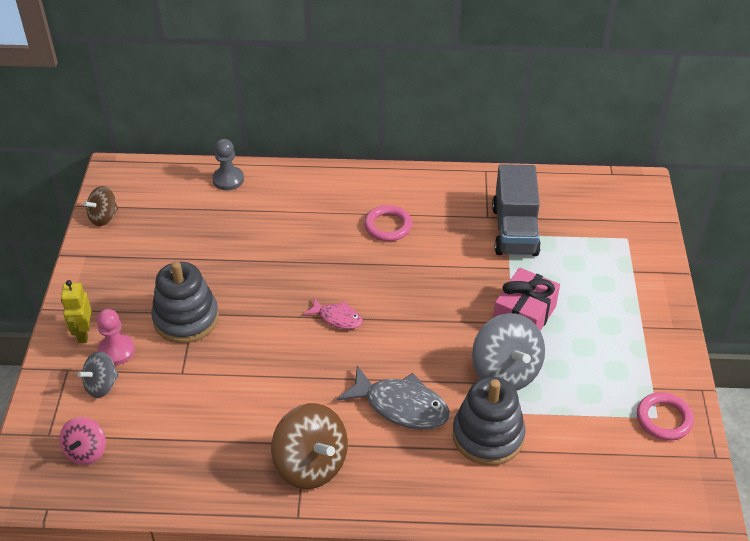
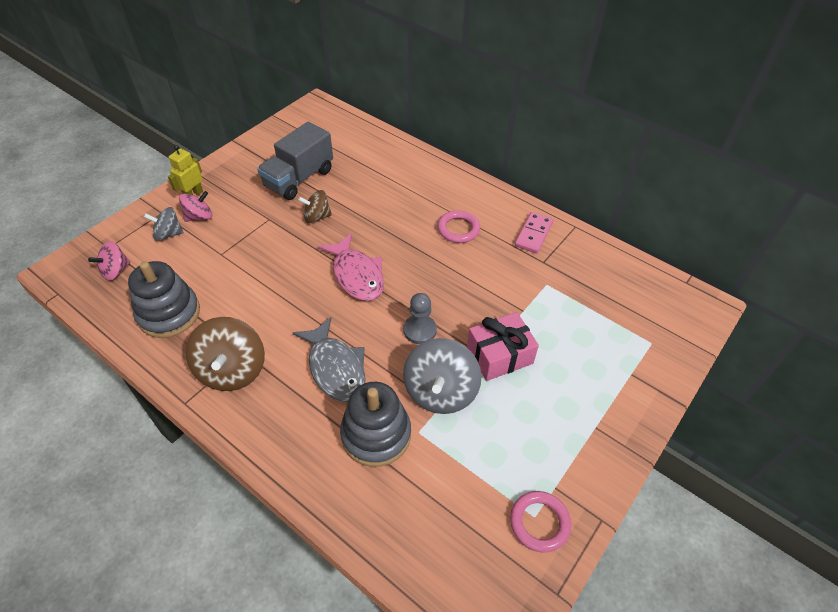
camera: 35 degrees right, 5 degrees up
brown spinning top [83,186,118,226] -> brown spinning top moved to [298,190,332,223]
pink pawn [97,309,135,365] -> pink spinning top [179,191,212,222]
grey stacking toy [151,261,219,343] -> grey stacking toy moved to [128,261,200,338]
grey pawn [212,139,244,190] -> grey pawn moved to [403,293,437,344]
pink fish [303,297,363,329] -> pink fish [318,233,384,301], size x1.75
grey truck [492,164,541,256] -> grey truck moved to [257,122,333,200]
none -> pink domino [515,212,553,253]

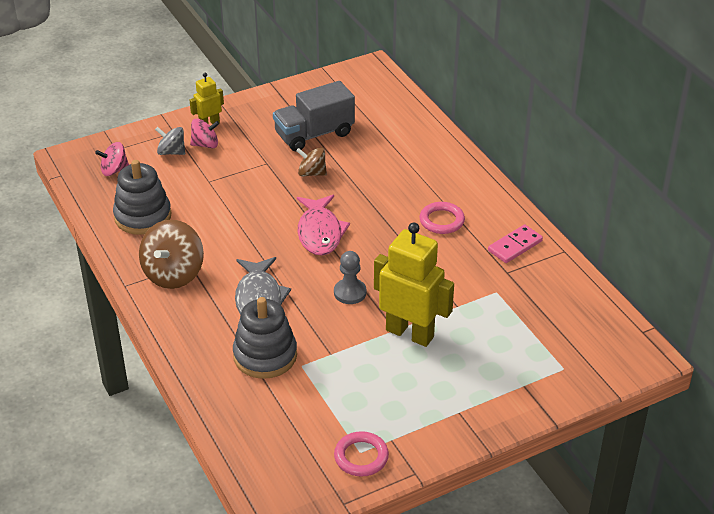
camera: 25 degrees right, 10 degrees down
grey spinning top [403,338,481,414] -> none
pink gift [467,312,539,381] -> yellow robot [374,222,454,347]

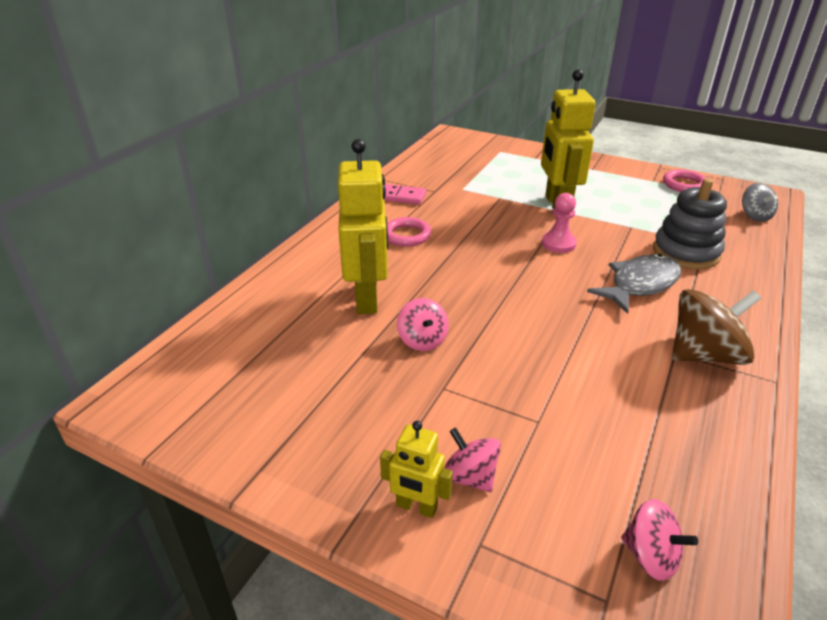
camera: 125 degrees left, 5 degrees down
grey stacking toy [113,160,172,235] -> none
grey spinning top [155,127,185,155] -> grey spinning top moved to [742,183,778,222]
grey truck [273,81,355,152] -> none
brown spinning top [296,147,327,177] -> pink spinning top [397,298,449,351]
pink fish [297,195,350,255] -> none
grey pawn [334,251,367,304] -> pink pawn [542,193,577,253]
none -> yellow robot [338,139,388,314]

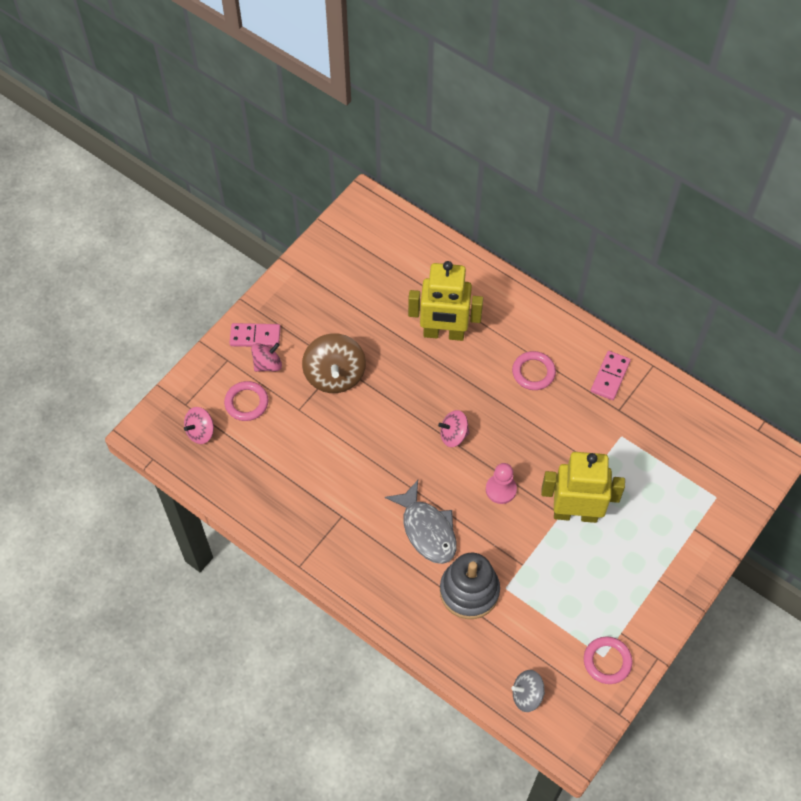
camera: 100 degrees right, 25 degrees up
yellow robot [380,421,453,518] -> pink domino [230,323,281,347]
pink spinning top [397,298,449,351] -> pink spinning top moved to [438,410,470,447]
brown spinning top [672,289,761,365] -> brown spinning top moved to [302,333,366,393]
none -> pink ring [224,381,269,421]

